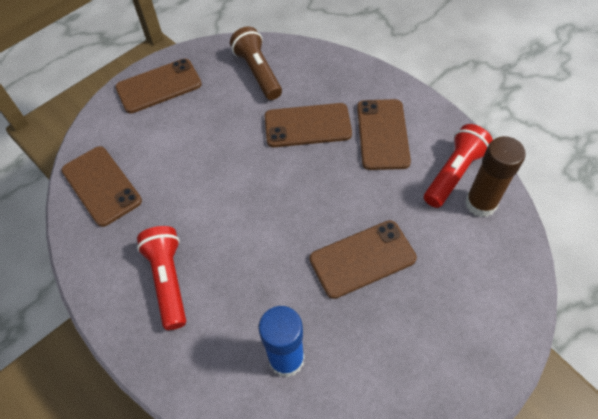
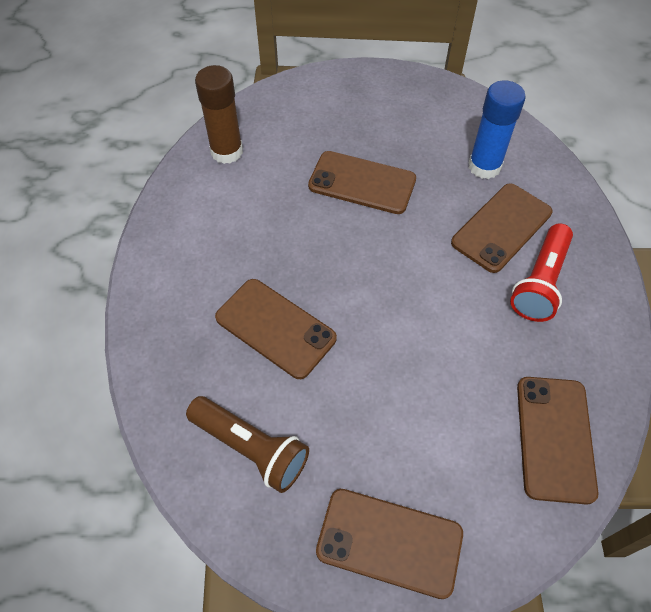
camera: 140 degrees left, 0 degrees up
brown flashlight [230,27,282,100] -> brown flashlight turned 75 degrees counterclockwise [186,396,309,493]
brown phone [357,99,411,170] -> brown phone moved to [451,183,552,273]
red flashlight [424,124,493,208] -> none

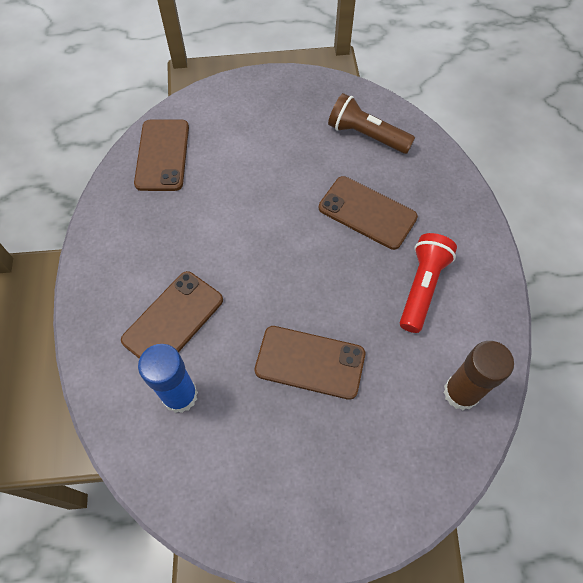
camera: 175 degrees right, 5 degrees up
brown phone [316,489,463,599] -> none
red flashlight [510,223,573,322] -> red flashlight moved to [400,233,457,333]

